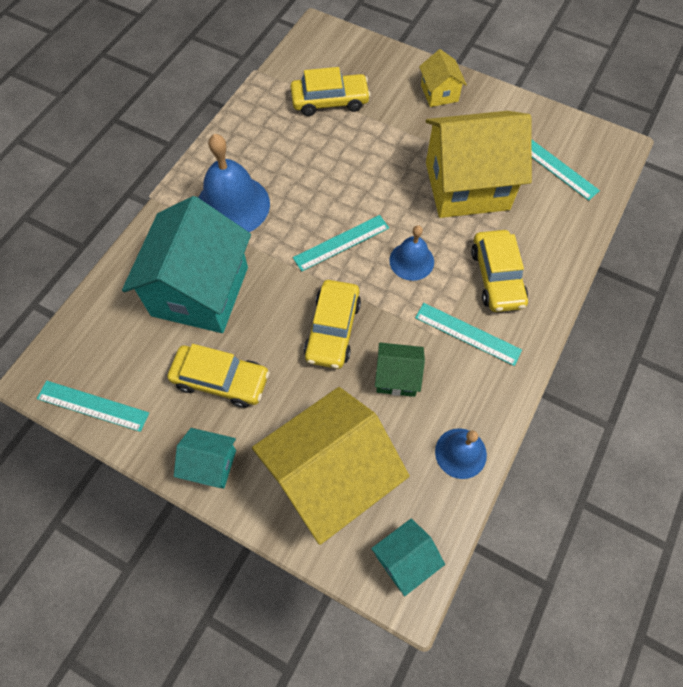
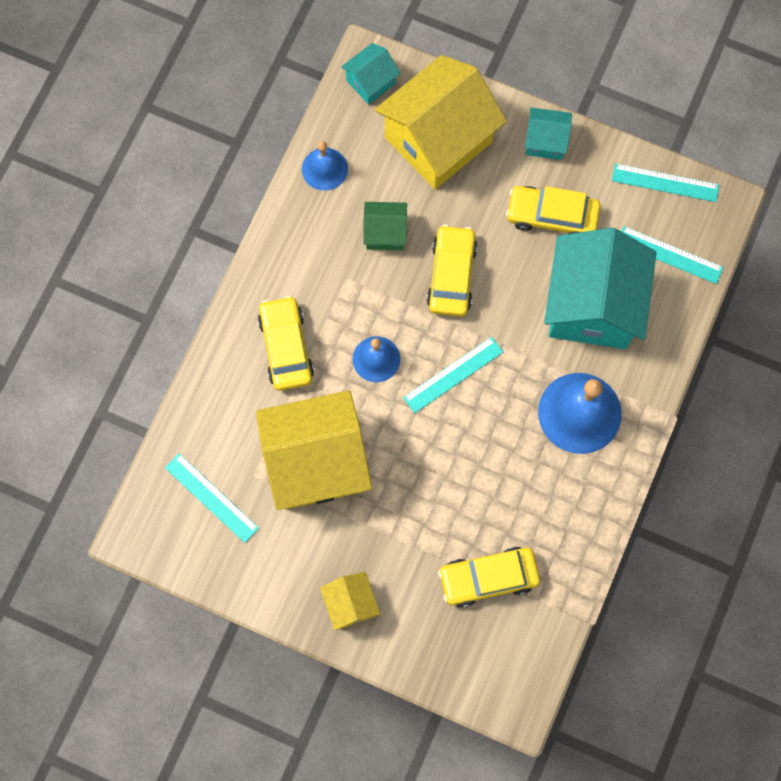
camera: 175 degrees right, 10 degrees up
turquoise ruler [415,303,522,366] -> turquoise ruler moved to [621,226,724,284]

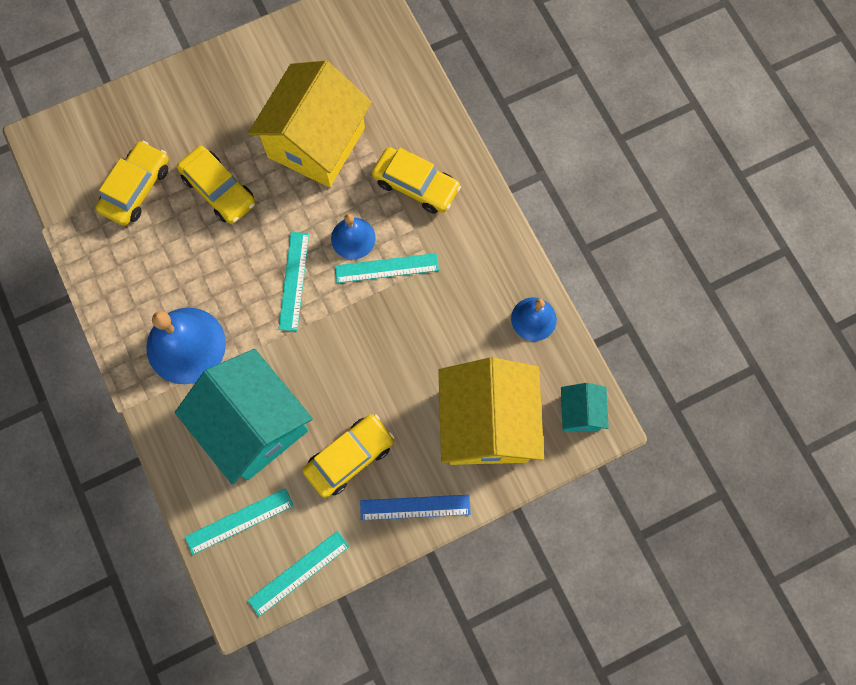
camera: 130 degrees right, 0 degrees up
turquoise ruler [165,454,259,543] -> turquoise ruler moved to [335,253,439,283]
yellow house [320,572,380,630] -> none
green house [363,202,407,250] -> none
yellow car [427,225,478,317] -> yellow car moved to [177,146,256,224]
turquoise house [525,108,572,160] -> blue ruler [360,495,471,521]

